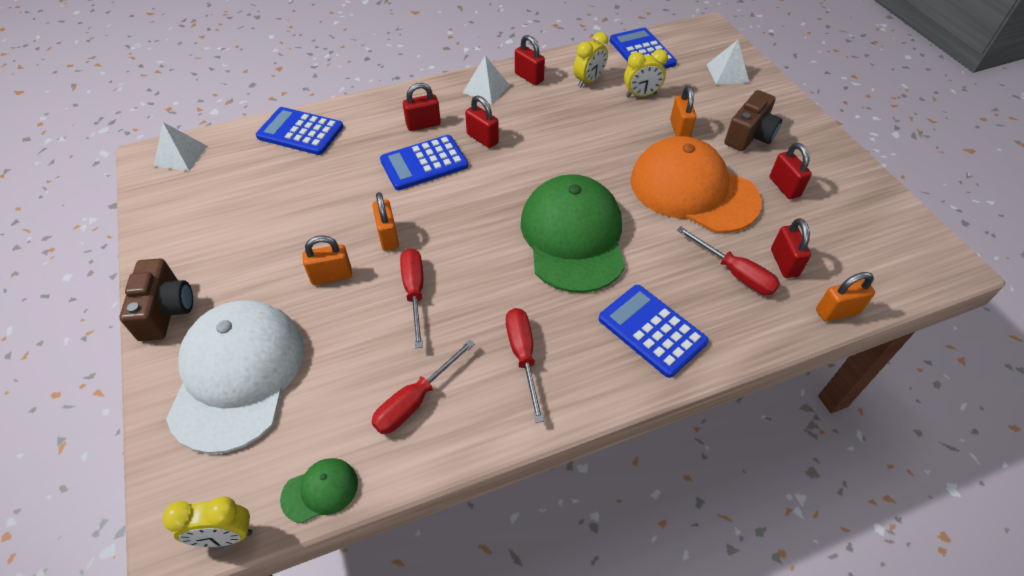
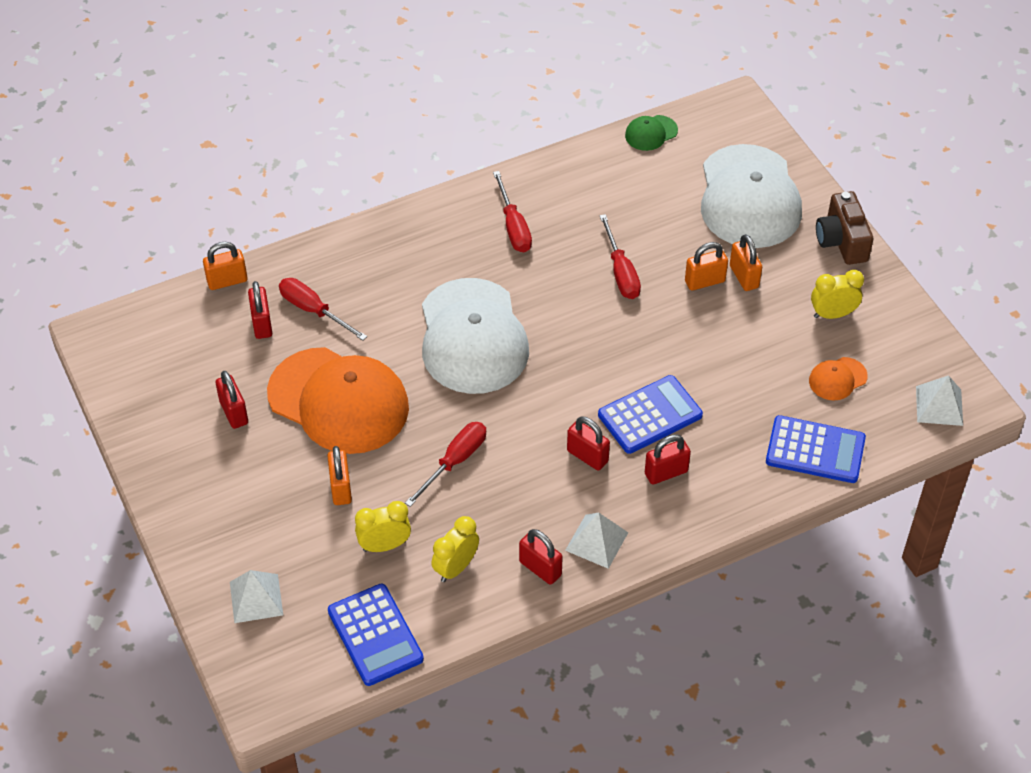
camera: 175 degrees right, 0 degrees up
yellow clock [163,496,252,547] -> yellow clock moved to [811,270,864,319]
orange padlock [372,192,399,251] -> orange padlock moved to [730,234,762,291]
red screwdriver [372,340,475,434] -> red screwdriver moved to [405,422,486,507]
green cap [521,174,625,293] -> white cap [422,278,529,394]
blue calculator [599,285,709,378] -> none
brown camera [725,90,782,151] -> none
none -> orange cap [809,357,868,400]

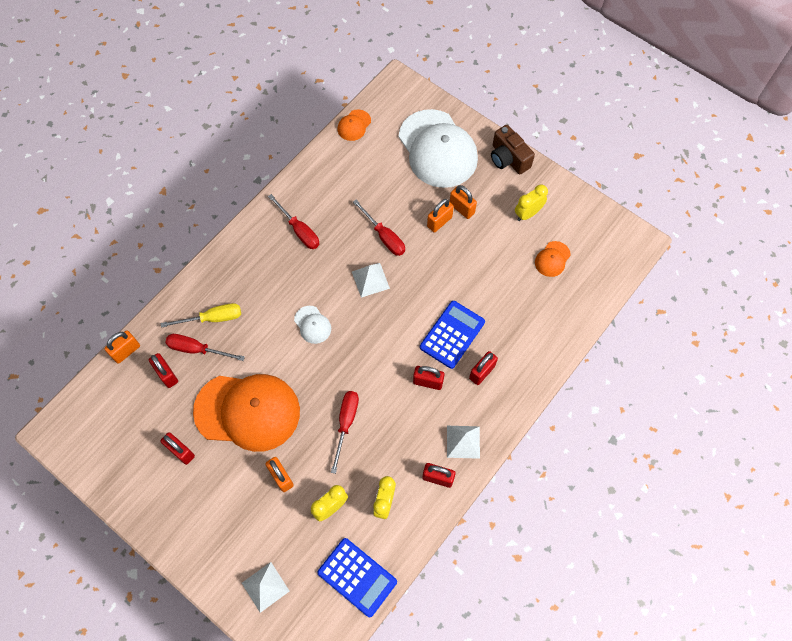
camera: 25 degrees left, 15 degrees up
white cap [422,278,529,394] -> white cap [294,306,331,344], size x0.42
green cap [625,115,678,151] -> orange cap [338,109,371,141]
blue calculator [766,415,866,483] -> none
white pyramid [916,375,963,426] -> white pyramid moved to [352,263,390,298]
none -> yellow screwdriver [161,303,241,328]

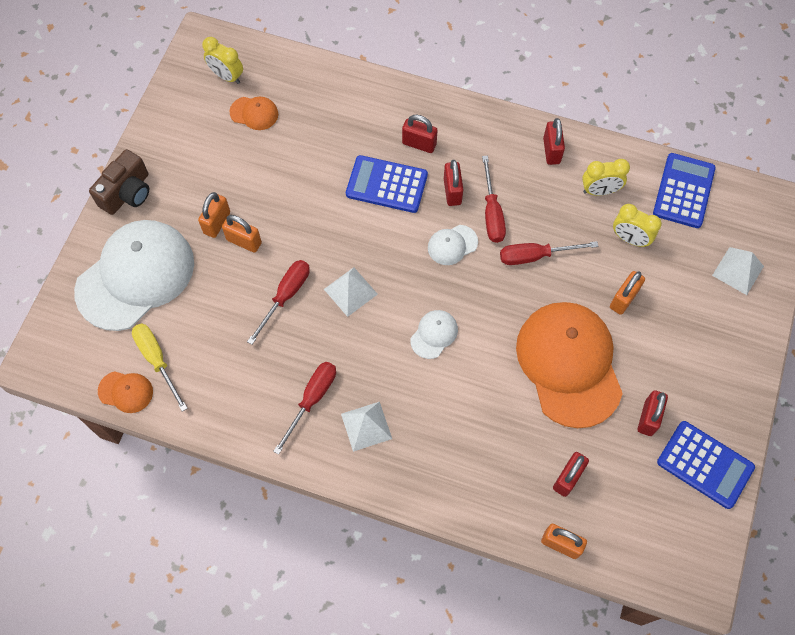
camera: 110 degrees left, 0 degrees up
yellow screwdriver [161,303,241,328] -> yellow screwdriver moved to [132,324,188,412]
red screwdriver [165,334,245,361] -> red screwdriver moved to [482,156,506,243]
white pyramid [447,426,480,459] -> white pyramid moved to [341,402,392,452]
yellow clock [515,184,548,221] -> yellow clock moved to [202,37,243,84]
none -> white cap [428,225,478,265]
none -> blue calculator [657,421,755,509]

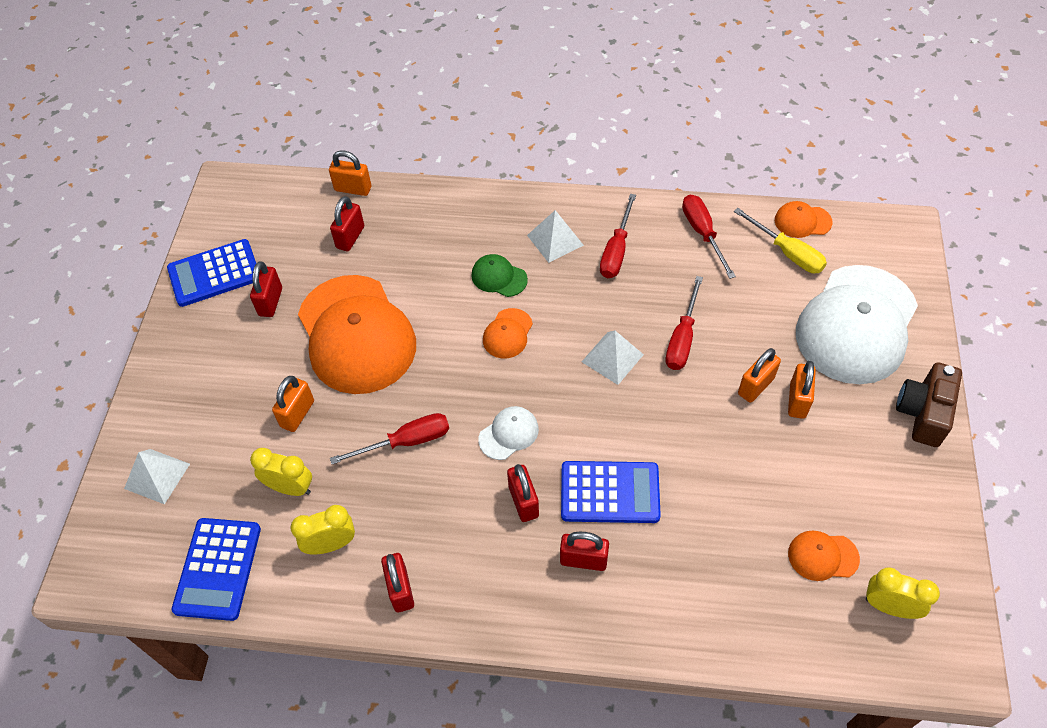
camera: 170 degrees right, 10 degrees down
orange padlock [222,215,262,253] -> orange padlock turned 60 degrees counterclockwise [738,348,781,403]
white cap [410,310,458,359] -> orange cap [483,308,533,358]
red screwdriver [482,156,506,243] -> red screwdriver moved to [682,194,736,279]
blue calculator [657,421,755,509] -> blue calculator turned 45 degrees counterclockwise [167,239,256,307]
none -> green cap [471,254,528,297]

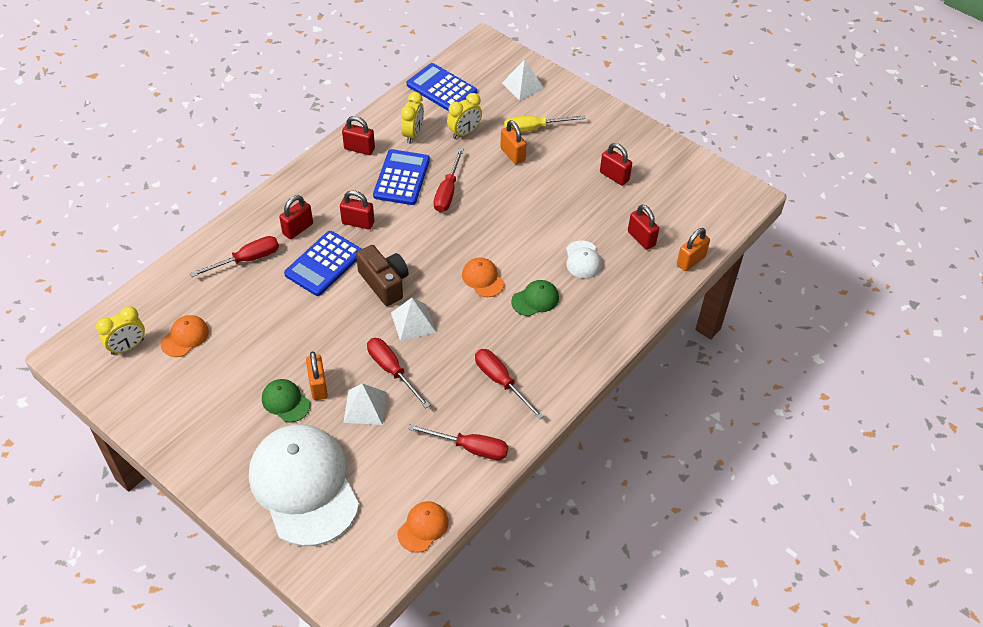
camera: 120 degrees right, 5 degrees down
blue calculator [167,239,256,307] -> blue calculator moved to [373,149,430,205]
orange cap [298,275,416,394] -> none
white cap [478,406,539,460] -> white cap moved to [566,240,602,279]
white pyramid [527,210,584,263] -> white pyramid moved to [343,383,387,425]
yellow screwdriver [734,208,827,273] -> yellow screwdriver moved to [504,115,586,133]
orange padlock [788,361,816,419] -> green cap [262,379,310,423]
brown camera [896,362,962,447] -> brown camera moved to [356,245,408,306]
none -> red screwdriver [190,236,279,277]

